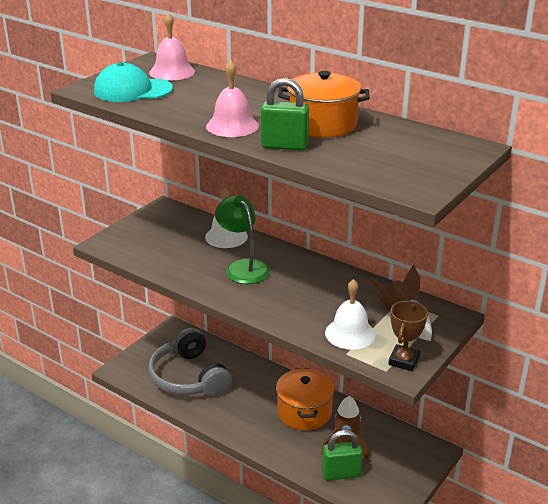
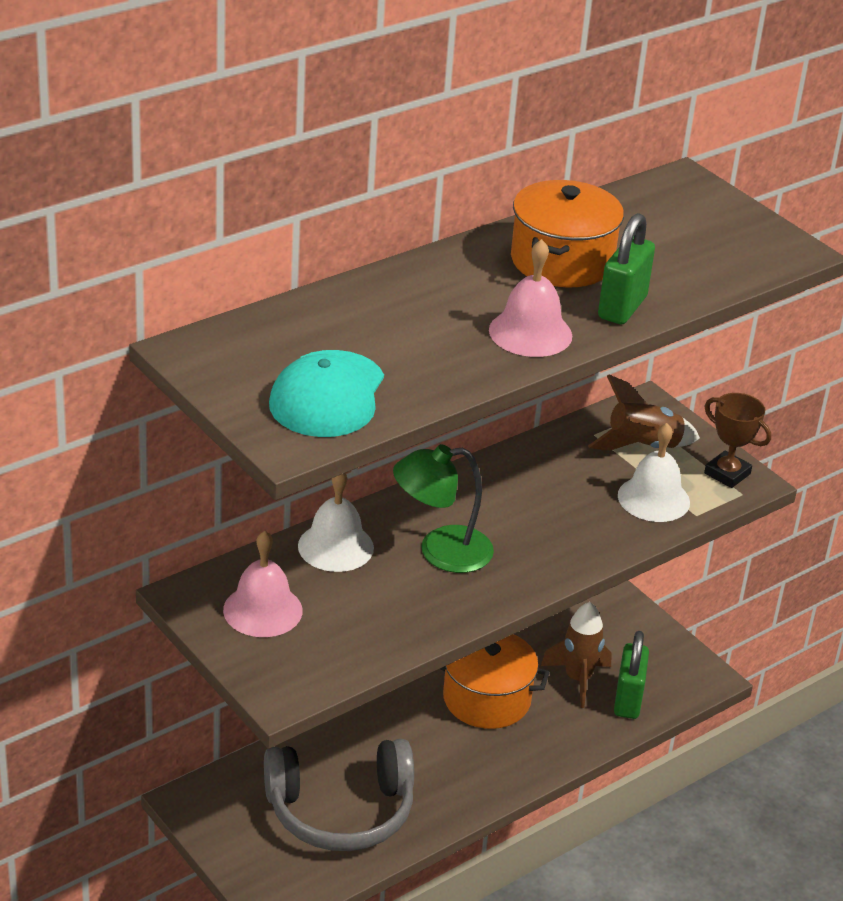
camera: 75 degrees left, 5 degrees up
pink bell [149,13,195,80] -> pink bell moved to [223,531,303,637]

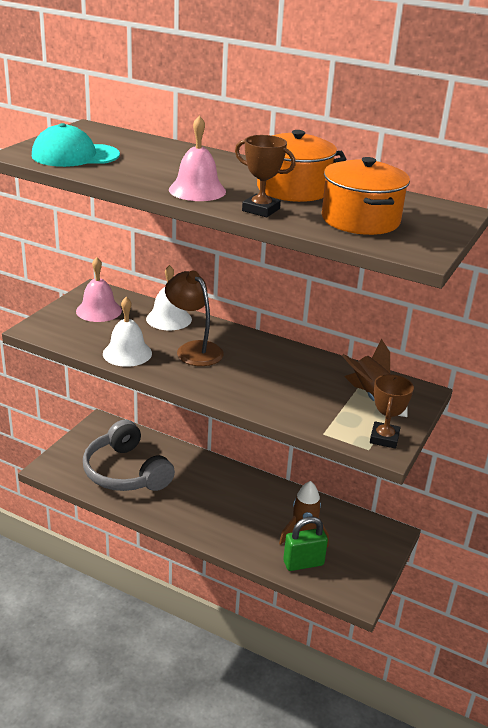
camera: 65 degrees right, 5 degrees down
green lamp [393,444,494,573] -> brown lamp [165,271,224,366]
orange pot [440,634,550,729] -> orange pot moved to [322,157,410,235]
green padlock [598,213,655,324] -> brown trophy [235,135,296,217]
white bell [618,423,690,522] -> white bell moved to [103,297,152,367]

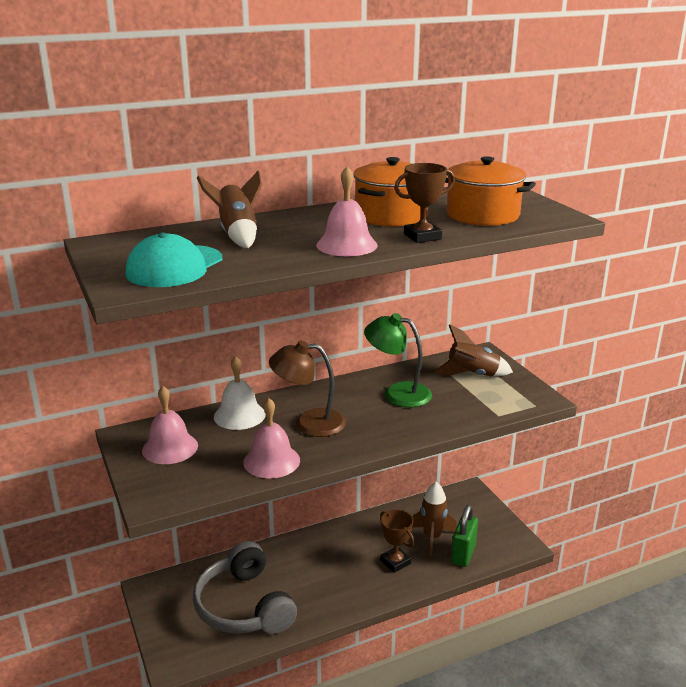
camera: 50 degrees left, 5 degrees down
grey headphones [83,420,175,491] -> grey headphones turned 60 degrees clockwise [193,541,297,634]
white bell [103,297,152,367] -> pink bell [243,398,300,478]
brown trophy [370,374,414,449] -> brown trophy moved to [380,509,415,573]
none -> brown rocket [197,170,262,248]
none -> green lamp [364,313,432,407]

